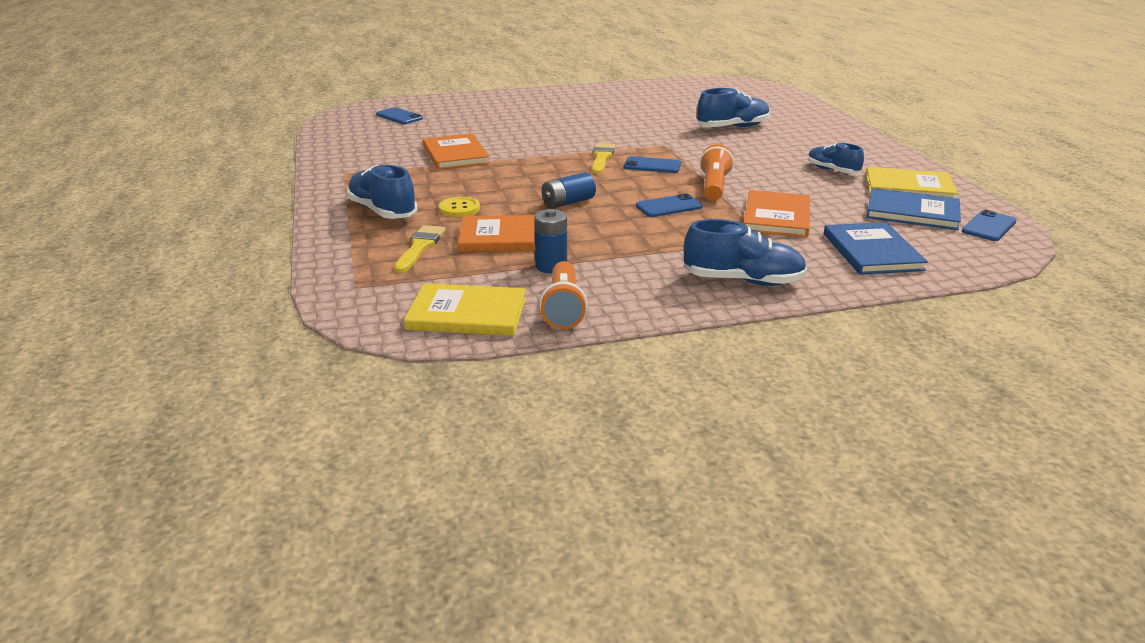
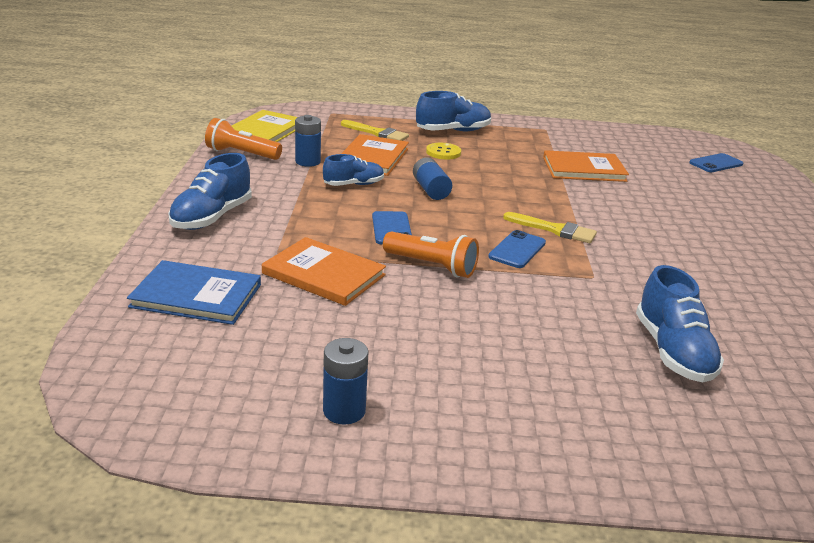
camera: 105 degrees right, 0 degrees up
blue shoe [808,143,864,174] -> blue shoe moved to [323,154,384,186]
yellow book [866,167,958,198] -> blue battery [323,338,369,425]
blue book [866,188,961,230] -> none
blue phone [962,210,1017,241] -> none

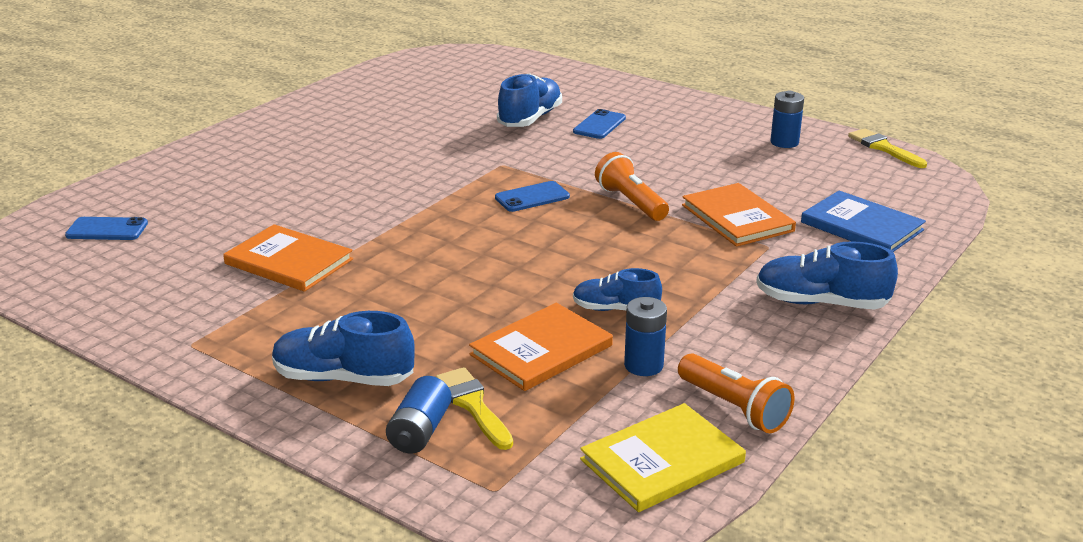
camera: 145 degrees left, 0 degrees up
blue shoe [168,153,252,230] -> blue shoe turned 135 degrees counterclockwise [756,241,898,310]
blue phone [372,211,412,245] -> blue phone moved to [573,109,626,139]
blue battery [413,157,452,200] -> blue battery moved to [386,376,452,454]
yellow button [426,143,461,159] -> none
yellow brush [503,212,597,243] -> yellow brush moved to [848,128,927,168]

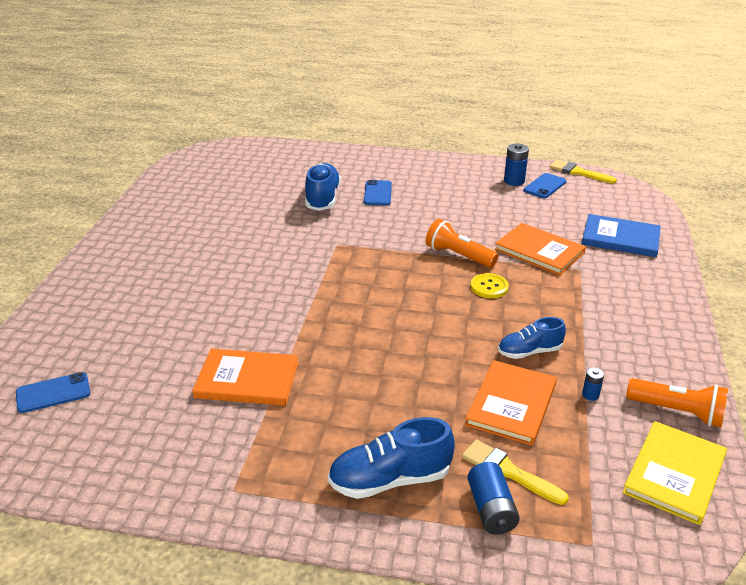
camera: 25 degrees left, 5 degrees up
blue phone [495,181,570,212] -> blue phone moved to [523,173,566,198]
blue battery [624,297,667,376] -> blue battery [582,367,604,401], size x0.55
blue shoe [756,241,898,310] -> none
none -> yellow button [470,273,509,298]

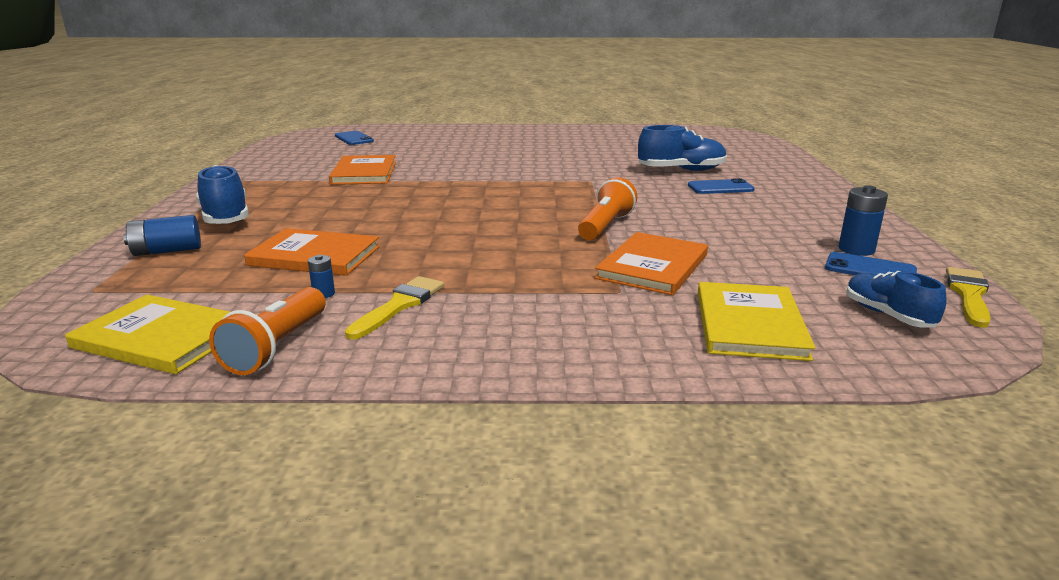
camera: 80 degrees right, 10 degrees down
yellow brush [462,439,569,505] -> yellow brush moved to [345,276,444,340]
yellow button [470,273,509,298] -> none
blue shoe [498,317,566,359] -> blue shoe moved to [846,271,947,327]
blue book [582,214,660,257] -> yellow book [698,282,815,361]

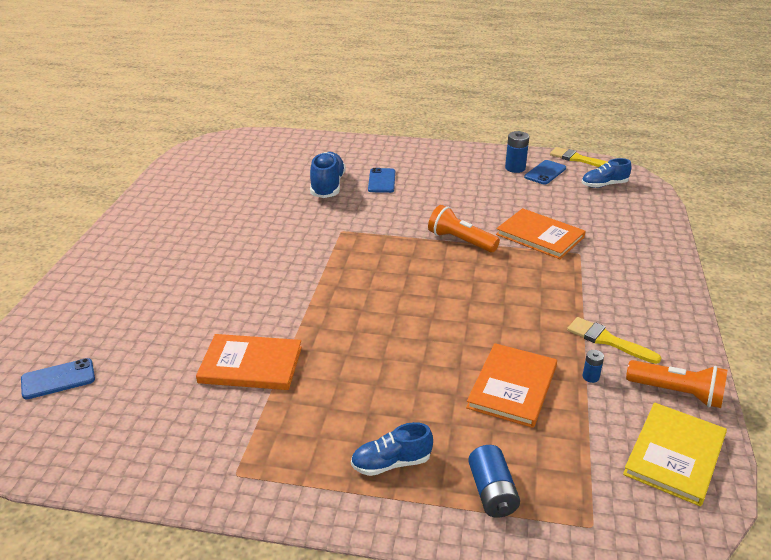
camera: 80 degrees left, 10 degrees up
blue shoe [196,165,249,224] -> blue shoe [351,422,433,476], size x0.66
yellow book [698,282,815,361] -> none

